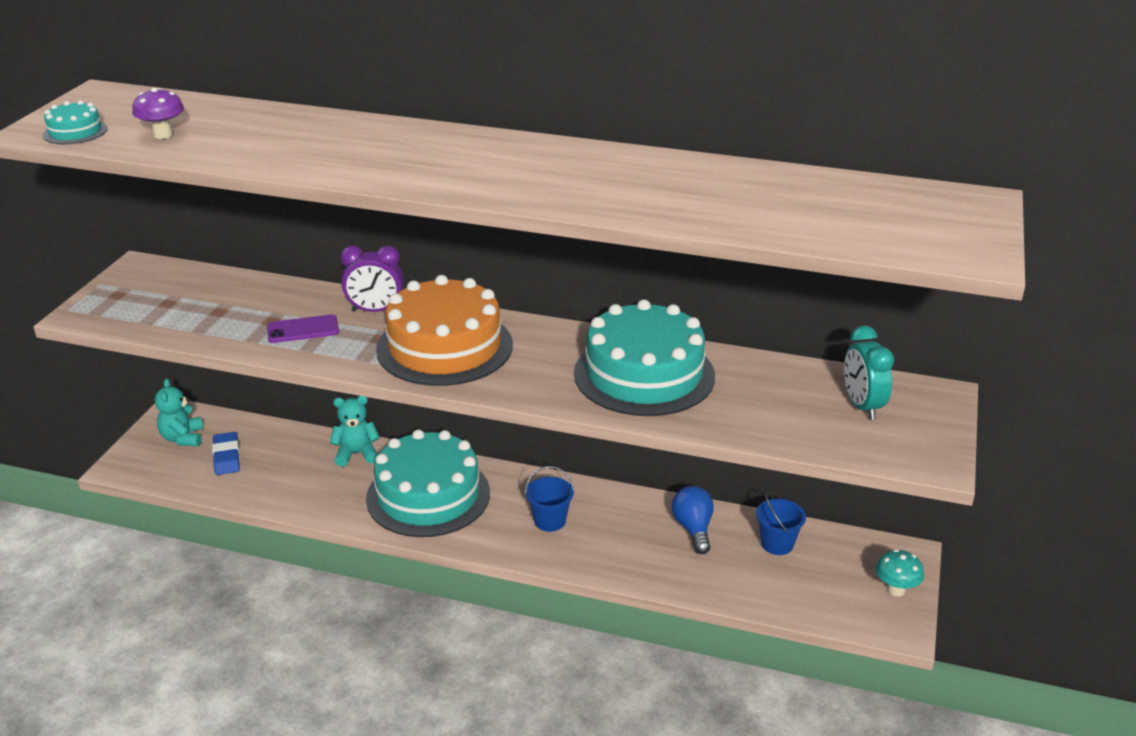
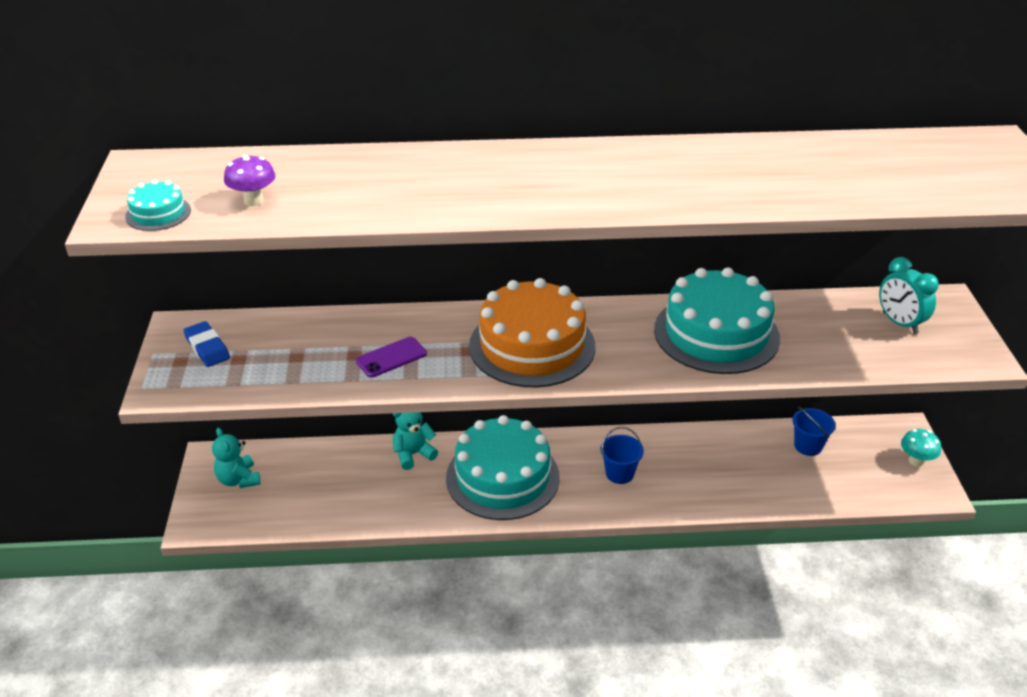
camera: 20 degrees left, 5 degrees up
blue eraser [212,432,240,475] -> blue eraser moved to [183,321,230,367]
purple clock [341,245,404,312] -> none
blue light bulb [672,486,714,554] -> none

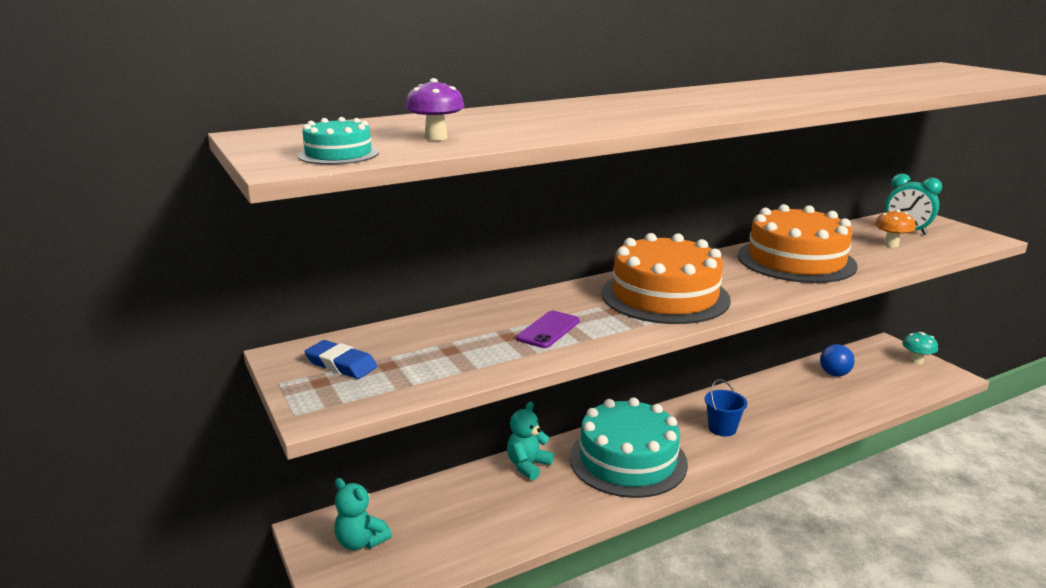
camera: 25 degrees left, 15 degrees down
turquoise cake [654,267,780,374] -> orange cake [738,204,858,283]
blue bucket [793,407,835,456] -> blue light bulb [820,344,855,377]
none -> orange mushroom [875,209,915,247]

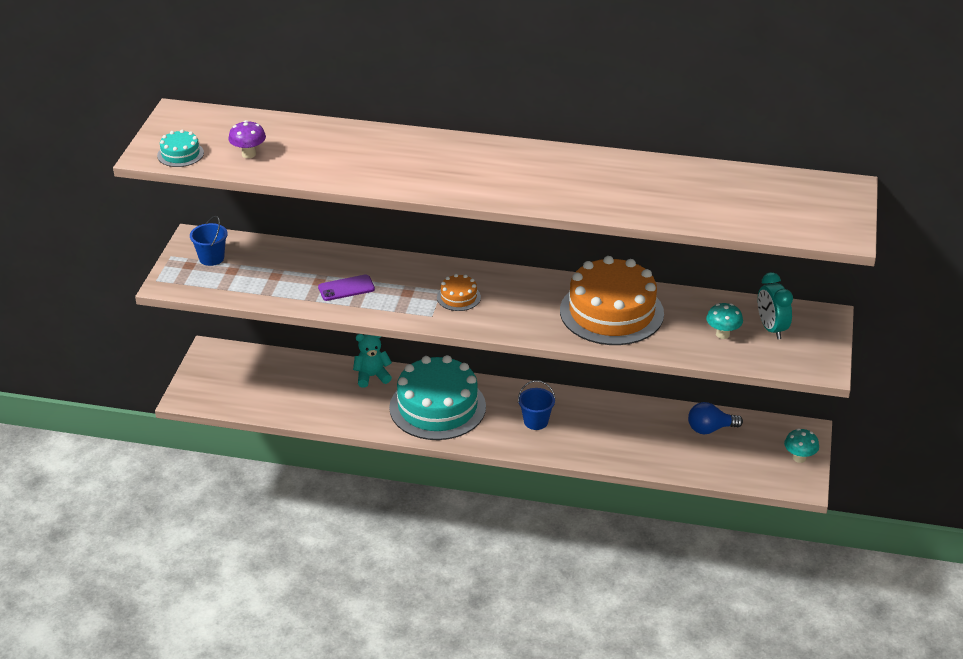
camera: 40 degrees right, 15 degrees up
blue eraser [304,340,377,379] -> blue bucket [190,216,228,266]
turquoise teddy bear [334,478,392,550] -> none
orange cake [602,233,731,324] -> orange cake [437,274,481,311], size x0.43
orange mushroom [875,209,915,247] -> turquoise mushroom [706,303,743,339]

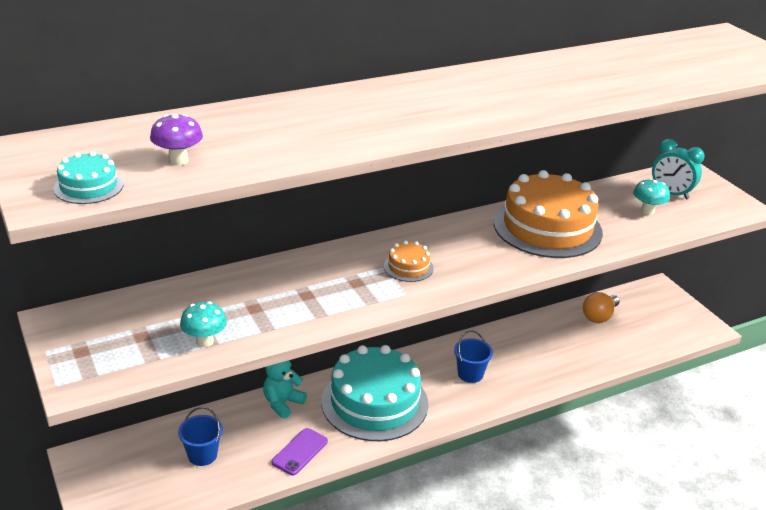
camera: 40 degrees left, 5 degrees down
blue bucket [190,216,228,266] -> blue bucket moved to [178,407,223,466]
purple phone [318,274,375,301] -> purple phone moved to [271,428,328,475]
blue light bulb [688,402,743,435] -> orange light bulb [582,292,620,323]
turquoise mushroom [784,429,819,463] -> turquoise mushroom moved to [180,301,227,347]

